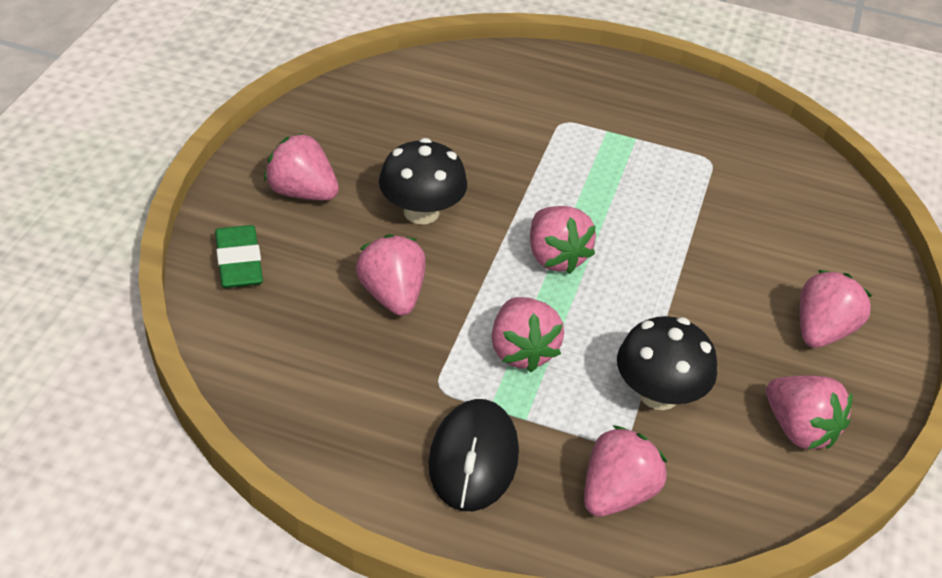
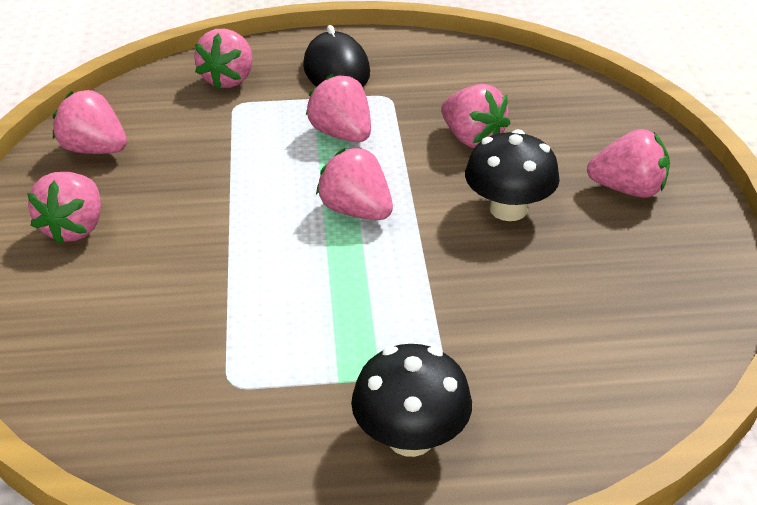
camera: 160 degrees right, 5 degrees down
green eraser [215,225,263,288] -> none
black mushroom [617,316,717,410] -> black mushroom moved to [351,344,472,457]

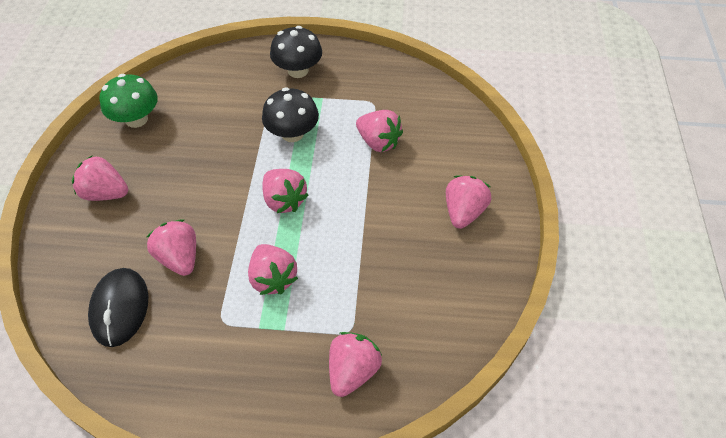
camera: 170 degrees left, 15 degrees up
pink strawberry [53,90,127,154] -> pink strawberry moved to [356,110,403,152]
black mouse [303,25,370,87] -> black mouse moved to [88,268,149,347]
black mushroom [465,129,560,221] -> black mushroom moved to [262,87,319,142]
none -> green mushroom [99,74,158,128]

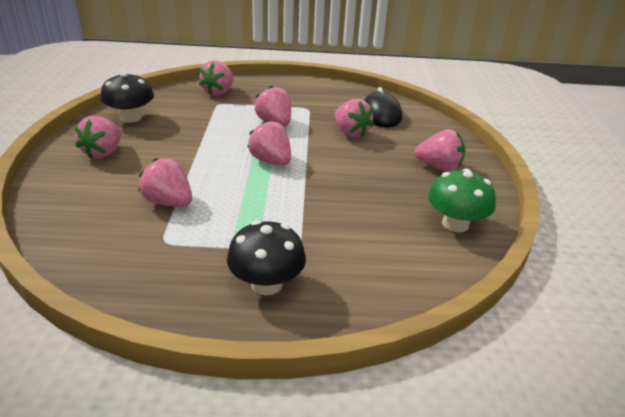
camera: 175 degrees right, 20 degrees down
black mushroom [262,87,319,142] -> black mushroom moved to [101,72,154,123]

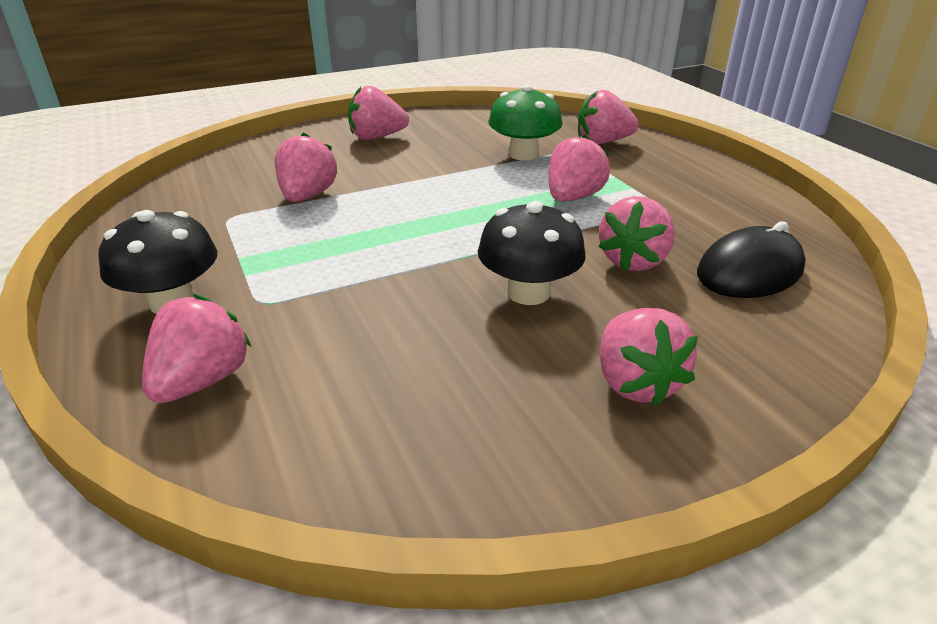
camera: 65 degrees right, 0 degrees up
black mushroom [101,72,154,123] -> black mushroom moved to [478,201,586,305]
pink strawberry [247,120,291,165] -> pink strawberry moved to [142,294,252,403]
green mushroom [428,168,496,232] -> green mushroom moved to [488,85,562,160]

